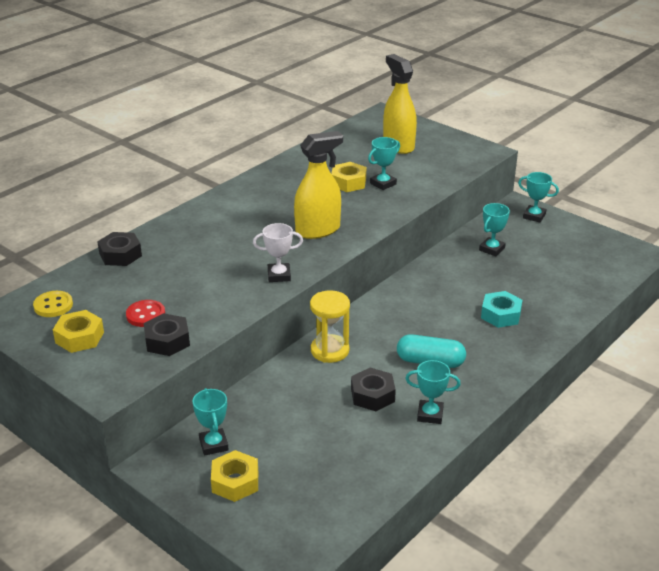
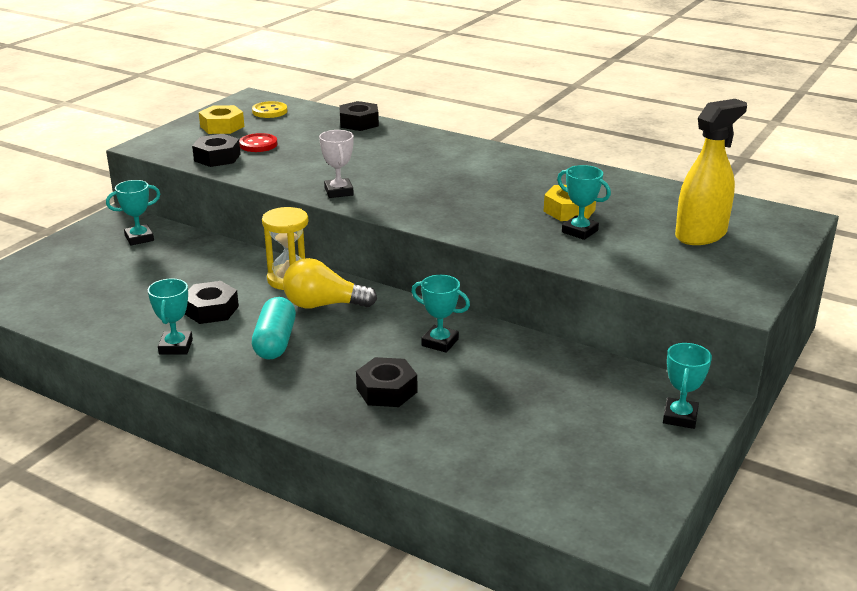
camera: 80 degrees right, 5 degrees down
yellow nut [211,450,258,502] -> none
yellow spray bottle [294,131,343,239] -> none
turquoise trophy [479,203,510,257] -> turquoise trophy moved to [411,275,470,353]
turquoise nut [481,291,522,328] -> black nut [356,357,417,407]
none -> yellow light bulb [283,258,377,308]

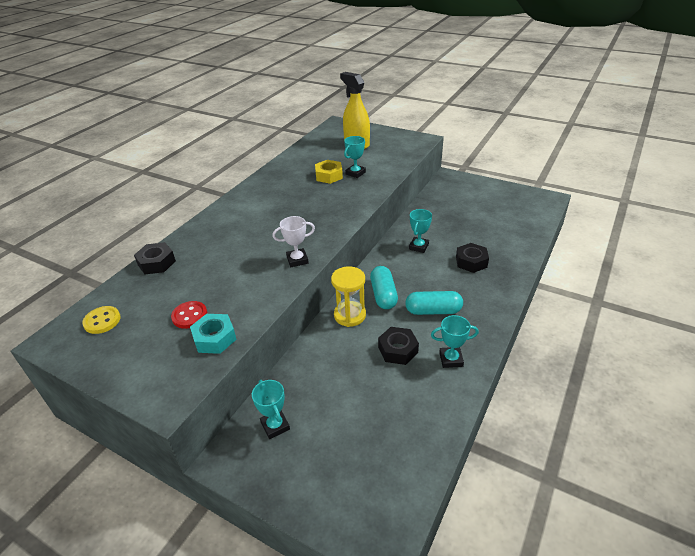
camera: 90 degrees left, 10 degrees up
black nut [192,134,241,167] -> turquoise nut [190,314,237,354]
yellow nut [199,105,244,134] -> none
yellow light bulb [283,258,377,308] -> turquoise capsule [370,266,398,309]
turquoise trophy [663,343,712,429] -> none

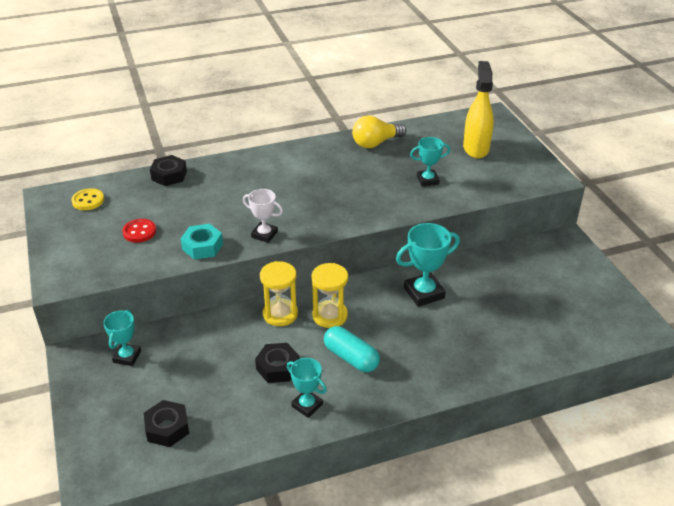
camera: 40 degrees right, 0 degrees up
turquoise nut [190,314,237,354] -> turquoise nut moved to [181,224,223,260]
yellow nut [315,160,343,184] -> none
turquoise capsule [370,266,398,309] -> yellow hourglass [311,263,348,328]
turquoise trophy [409,209,432,253] -> turquoise trophy [396,223,460,307], size x1.56
black nut [456,243,489,273] -> black nut moved to [144,400,189,447]
none -> yellow light bulb [352,115,406,148]

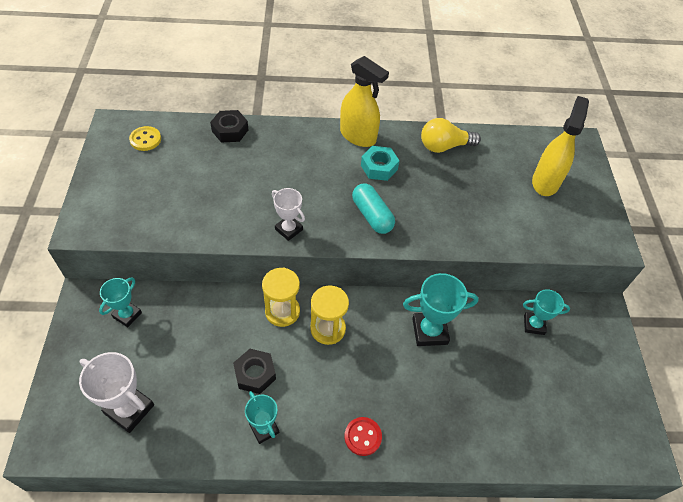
camera: 15 degrees right, 15 degrees up
red button [122,219,156,243] -> red button moved to [344,417,382,456]
black nut [144,400,189,447] -> white trophy [79,352,154,433]
turquoise nut [181,224,223,260] -> turquoise nut moved to [361,146,399,181]
turquoise capsule [324,326,380,372] -> turquoise capsule moved to [352,184,395,234]
turquoise trophy [410,137,450,186] -> turquoise trophy moved to [523,289,570,335]
none -> yellow spray bottle [340,56,389,147]

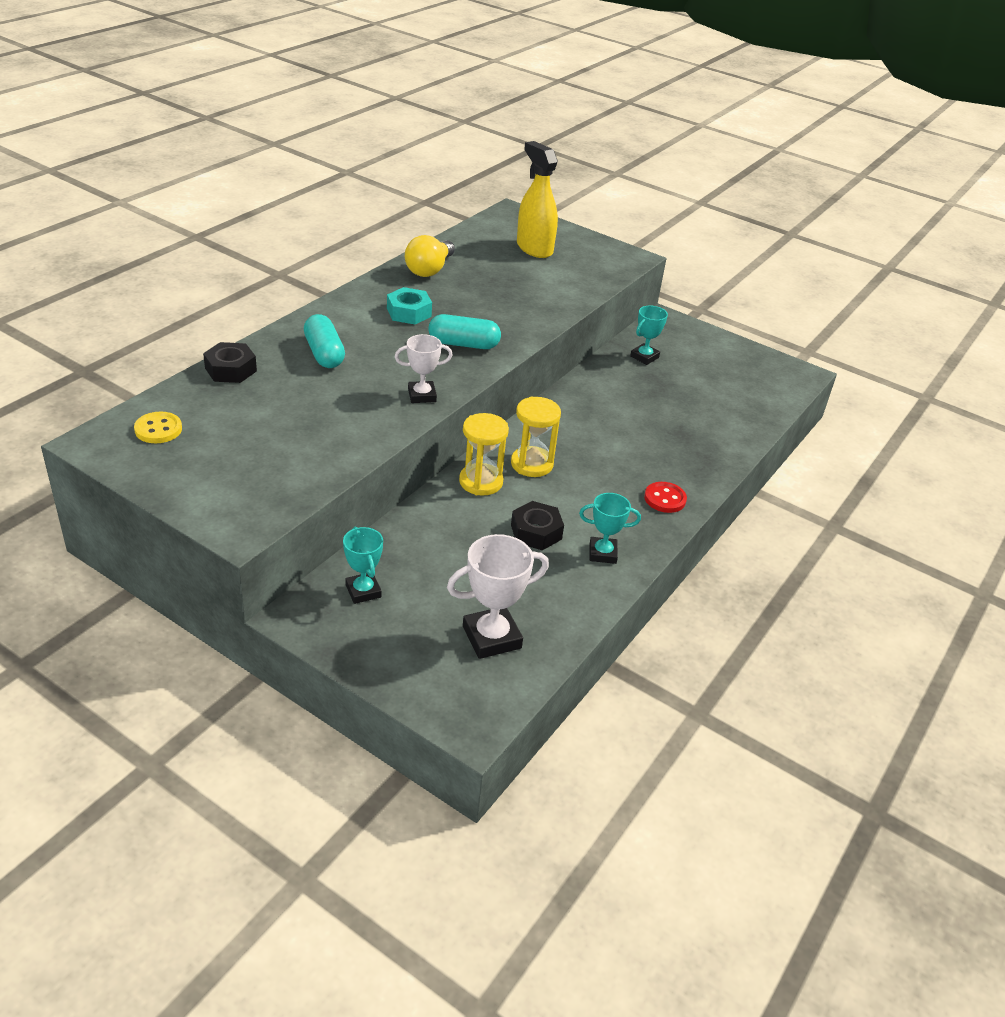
camera: 55 degrees left, 15 degrees down
yellow spray bottle [340,56,389,147] -> none
turquoise trophy [403,273,479,346] -> none
none -> turquoise capsule [304,314,345,368]

